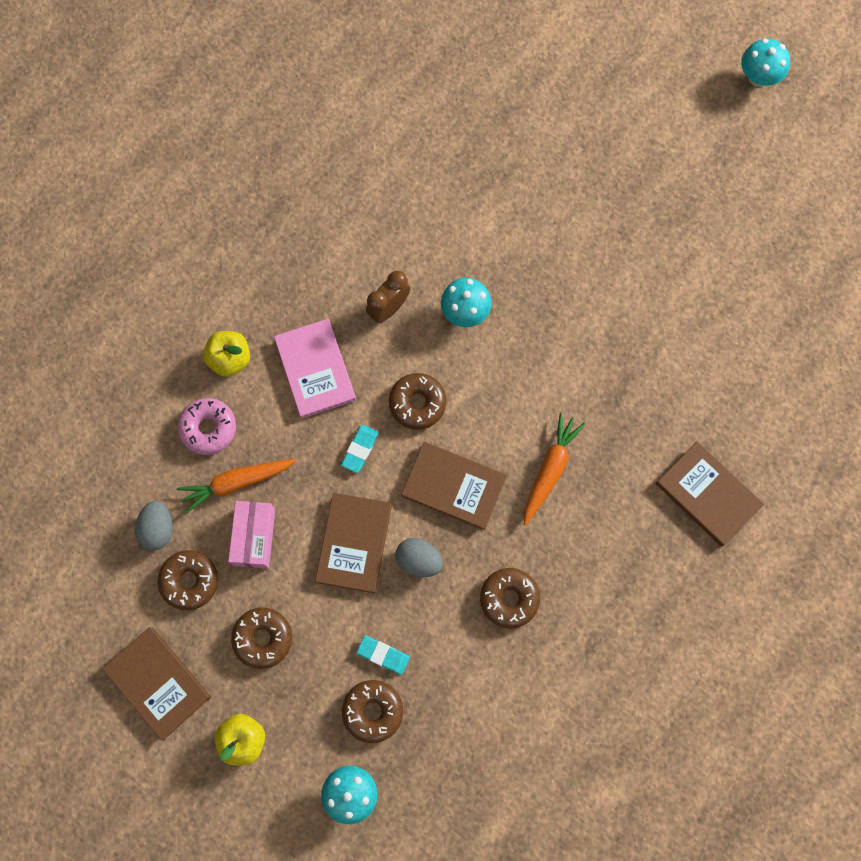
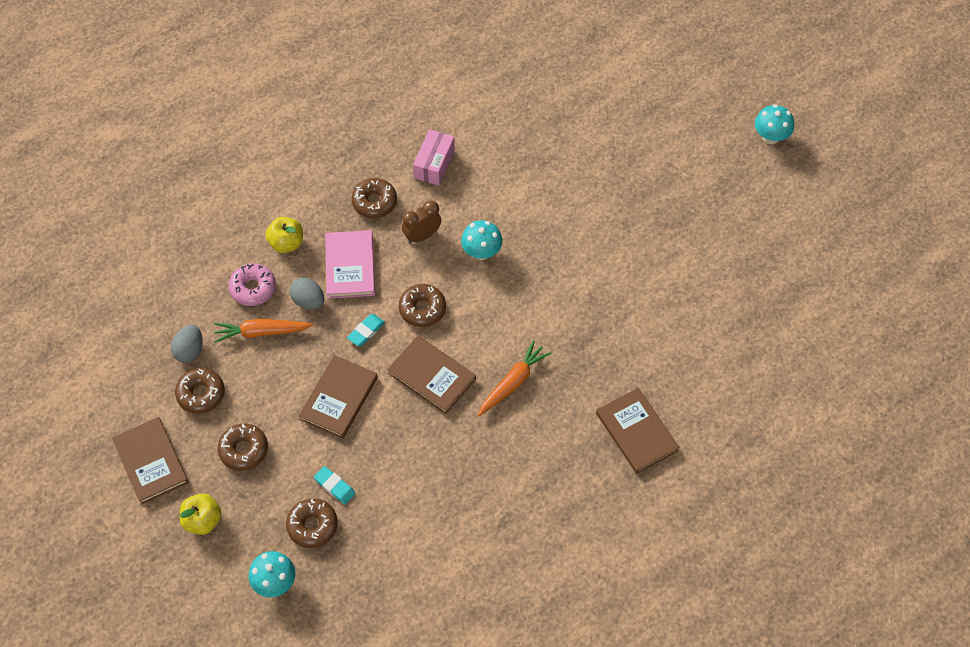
camera: 15 degrees right, 15 degrees down
pink box [228,501,275,569] -> pink box moved to [413,129,455,186]
grey egg [396,538,443,577] -> grey egg moved to [290,277,324,309]
brown donut [480,568,540,628] -> brown donut moved to [351,178,397,218]

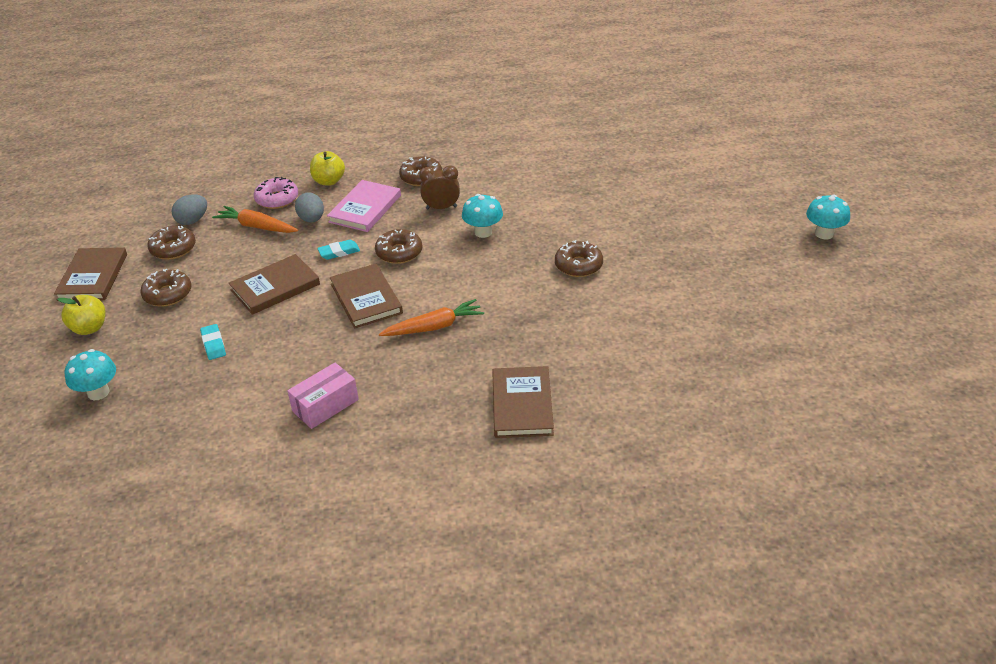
camera: 30 degrees right, 20 degrees down
brown donut [286,499,338,548] -> brown donut moved to [555,240,603,277]
pink box [413,129,455,186] -> pink box moved to [287,362,359,429]

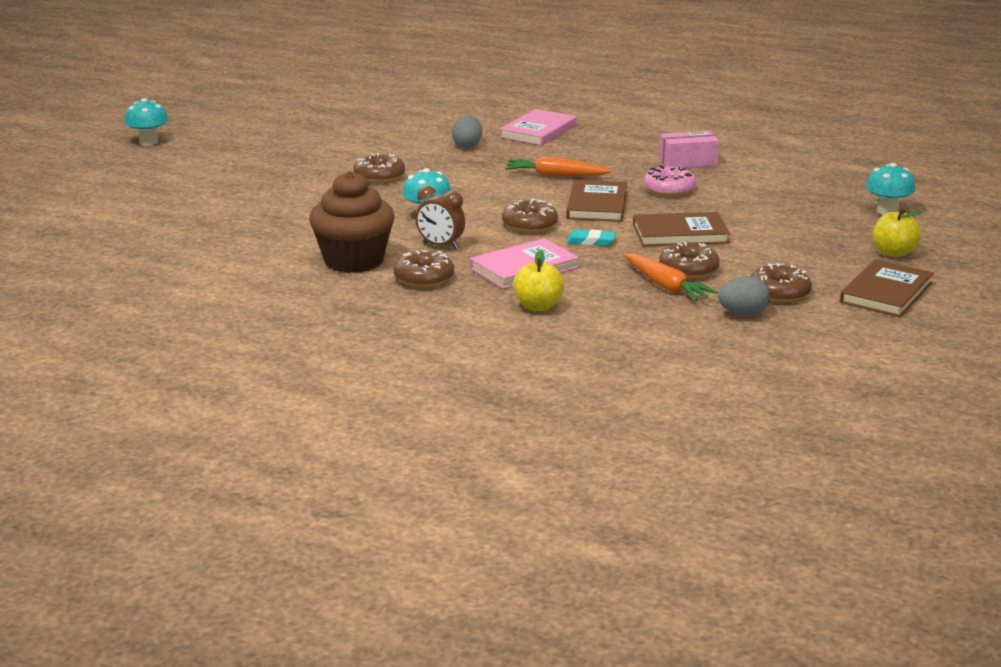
camera: 150 degrees left, 15 degrees down
brown donut [140,269,192,306] -> brown donut moved to [659,242,720,279]
turquoise eraser [200,324,226,360] -> none
pink donut [254,177,298,209] -> pink donut moved to [643,165,697,197]
grey egg [295,192,324,223] -> grey egg moved to [452,116,482,148]
brown book [492,366,554,438] -> pink book [500,109,577,145]
none -> brown cupcake [309,171,395,273]

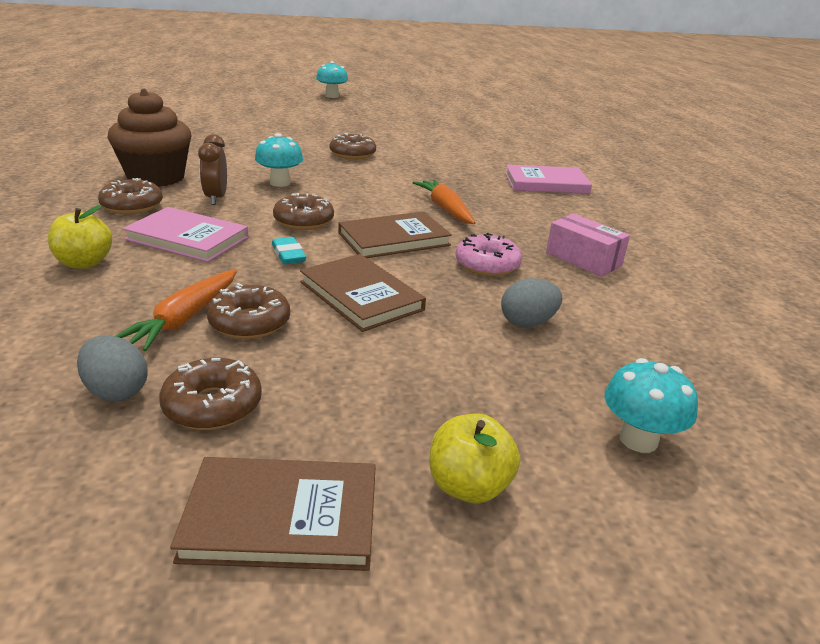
camera: 55 degrees right, 5 degrees up
grey egg [452,116,482,148] -> grey egg moved to [501,278,562,327]

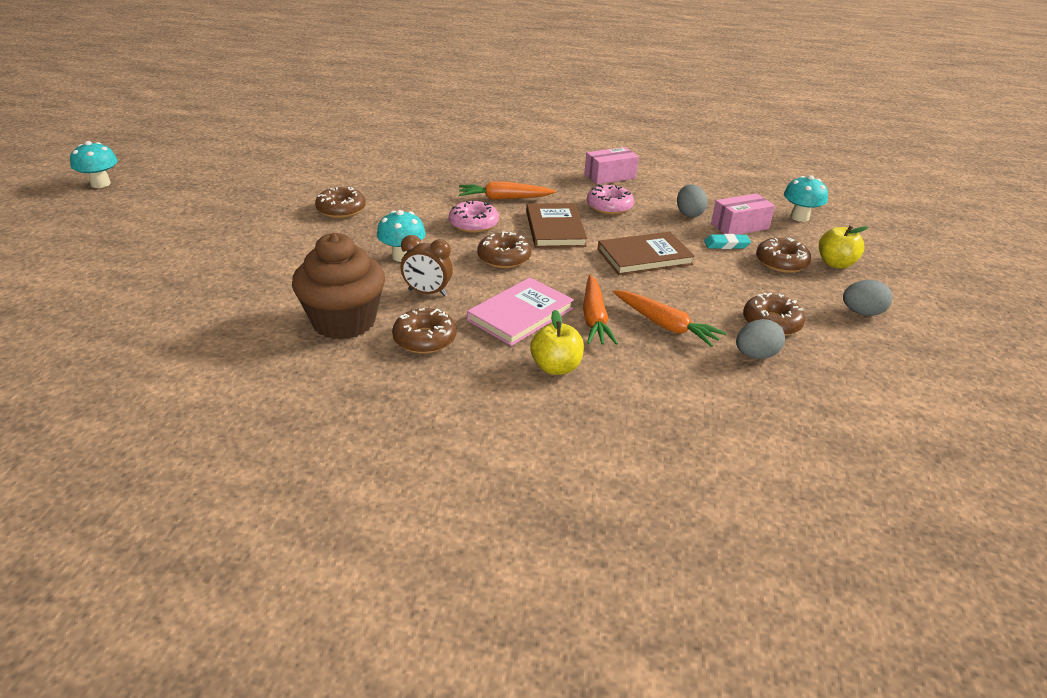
camera: 70 degrees left, 5 degrees up
brown book [170,457,376,571] -> grey egg [843,280,892,316]
brown donut [207,283,290,339] -> brown donut moved to [756,238,811,273]
turquoise eraser [272,237,306,264] -> turquoise eraser moved to [704,234,751,249]
pink book [505,164,592,194] -> none
none -> pink donut [449,201,499,233]
none -> orange carrot [583,275,618,345]
none -> pink box [711,193,775,235]

